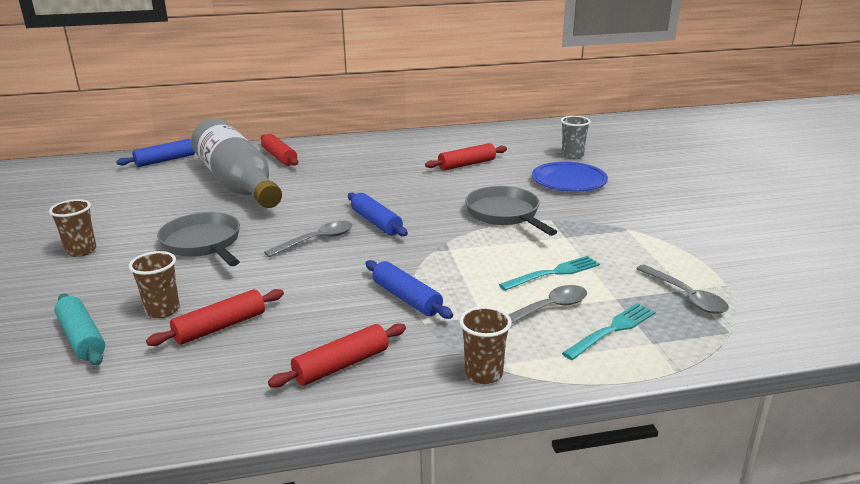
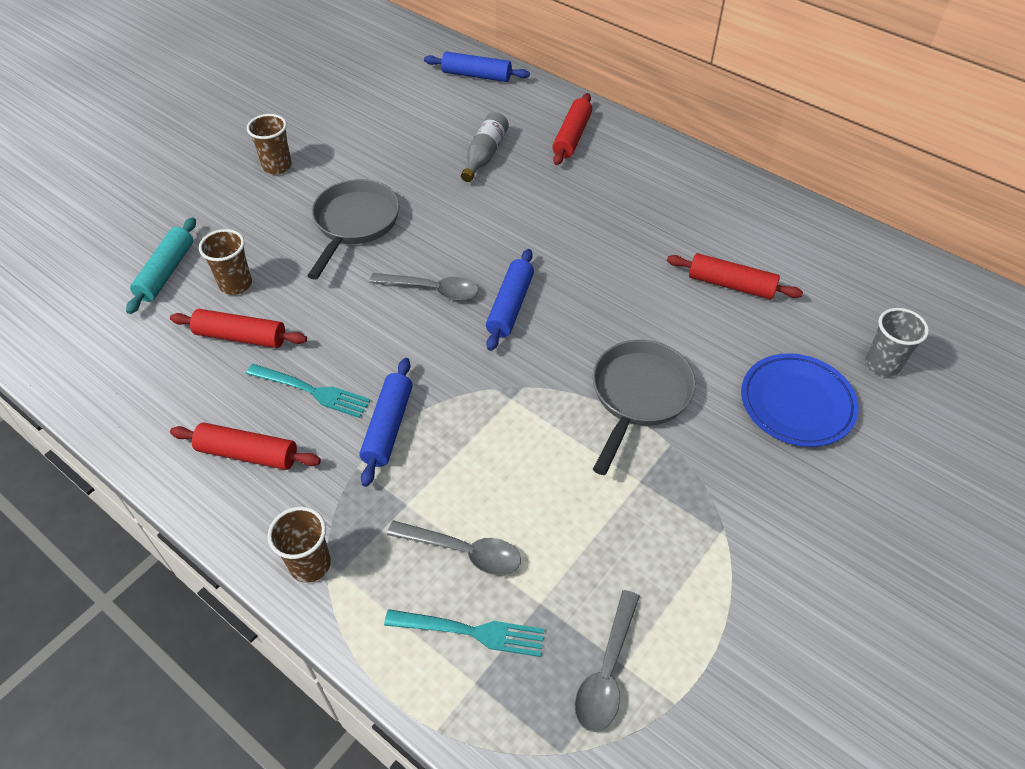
camera: 50 degrees right, 25 degrees up
grey bottle [191,118,282,208] -> grey bottle [461,112,509,182], size x0.44
turquoise fork [499,256,600,291] -> turquoise fork moved to [246,364,371,418]

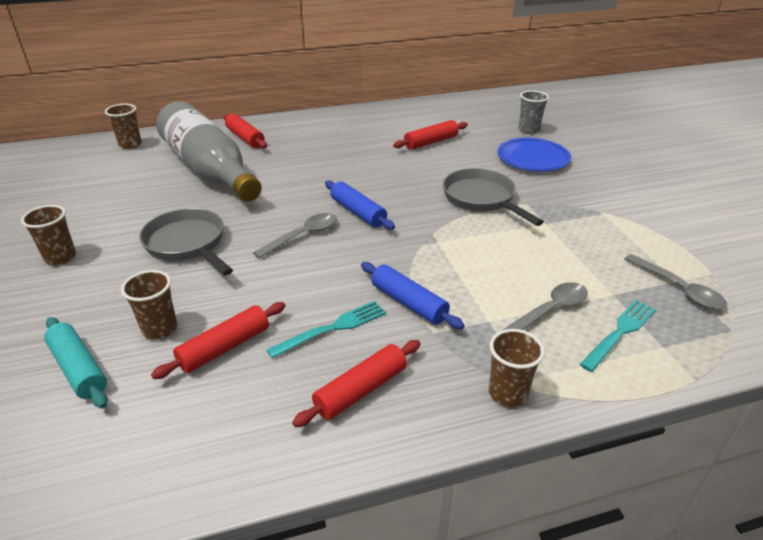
camera: 55 degrees left, 15 degrees down
blue rolling pin [424,51,530,82] -> brown cup [105,104,142,149]
grey bottle [461,112,509,182] -> grey bottle [156,101,262,202], size x2.29

